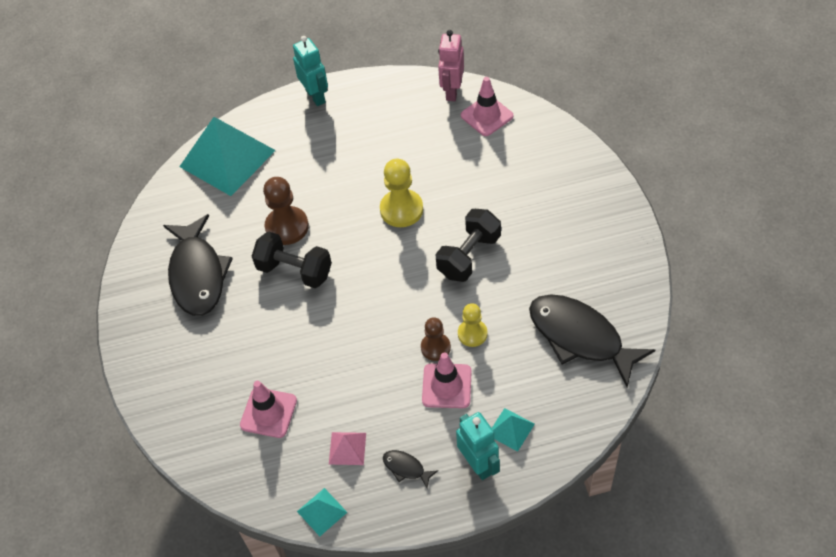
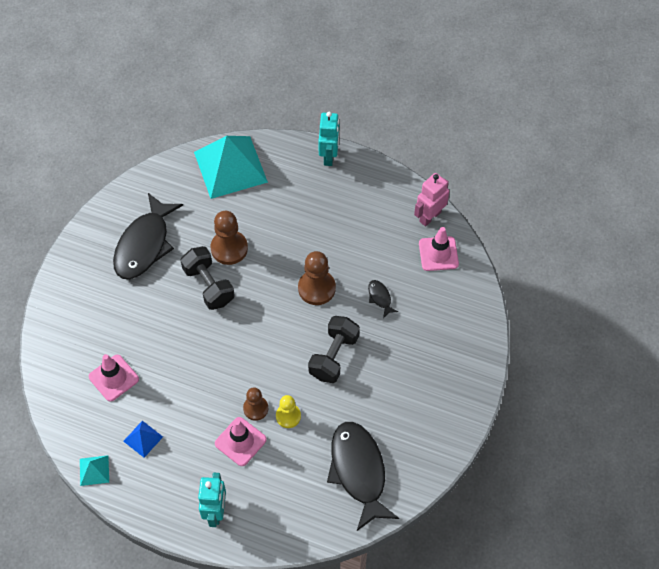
camera: 30 degrees right, 5 degrees up
pink pyramid [329,432,366,465] -> blue pyramid [123,421,163,458]
yellow pawn [380,159,423,227] -> brown pawn [298,251,336,305]
black fish [383,450,438,489] -> black fish moved to [368,280,398,318]
black dumbbell [435,209,501,282] -> black dumbbell turned 45 degrees counterclockwise [308,316,360,383]
turquoise pyramid [492,408,535,452] -> none

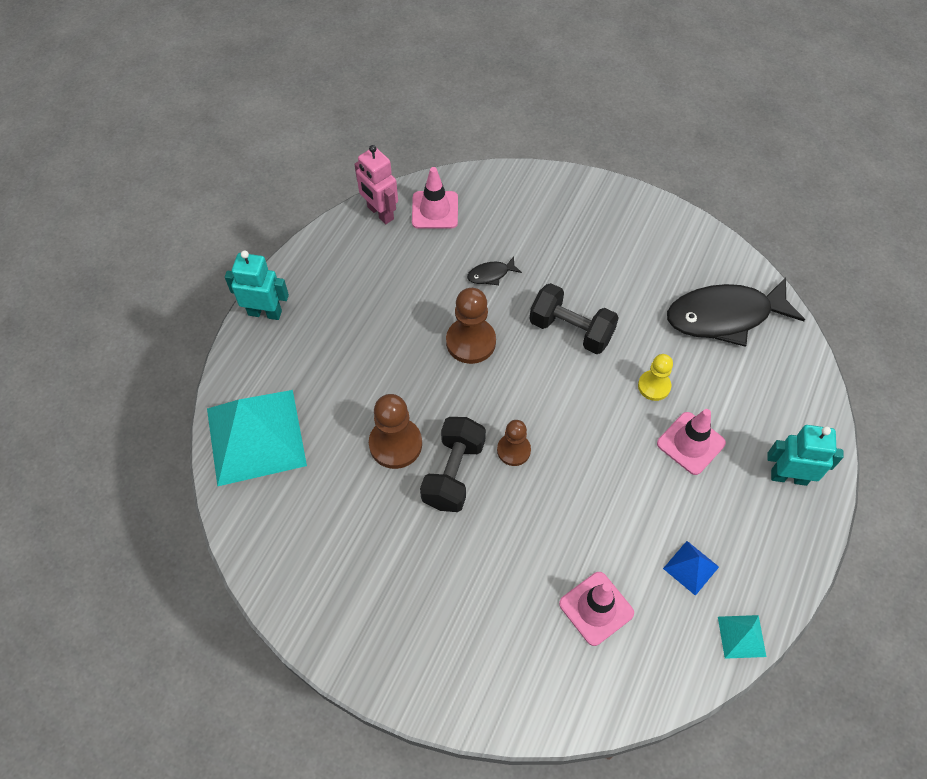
camera: 85 degrees left, 0 degrees up
black fish [113,193,183,279] -> none
black dumbbell [180,246,235,310] -> black dumbbell turned 45 degrees counterclockwise [420,417,486,512]
brown pawn [243,387,269,421] -> brown pawn moved to [497,420,531,466]

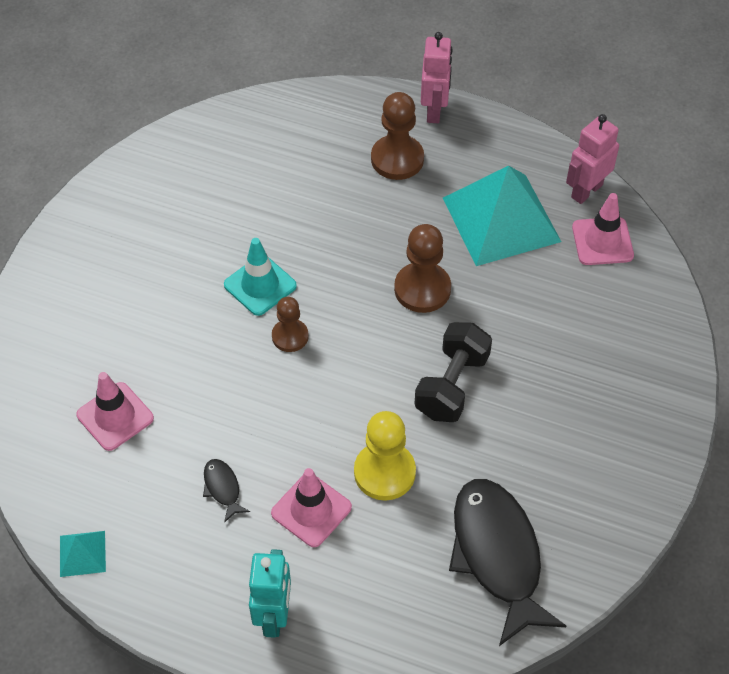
camera: 85 degrees right, 5 degrees down
turquoise pyramid [207,390,307,487] -> turquoise pyramid moved to [443,166,561,266]
turquoise robot [225,251,289,320] -> pink robot [421,32,453,123]
brown pawn [369,394,422,469] -> brown pawn moved to [371,92,424,180]
black dumbbell [420,417,486,512] -> turquoise traffic cone [224,238,297,316]
black fish [467,257,522,285] -> black fish moved to [203,459,250,523]
yellow pawn [638,354,673,401] -> yellow pawn [354,411,416,501], size x1.58
blue pyramid [663,541,719,596] -> none

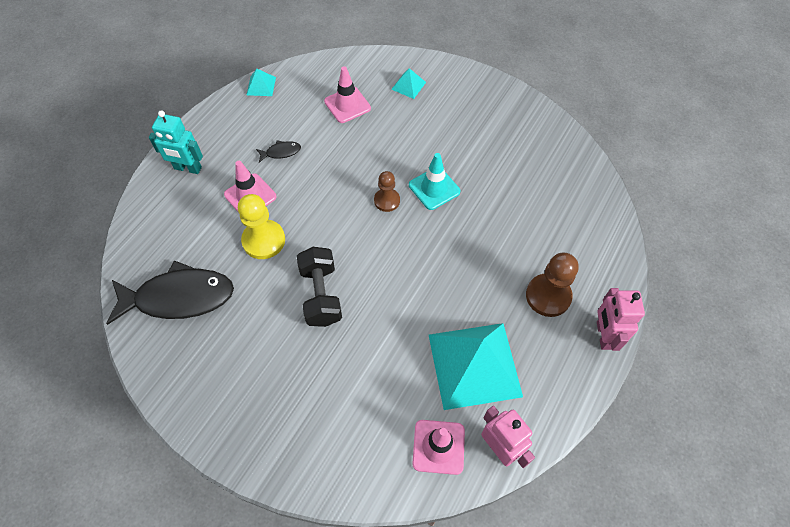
camera: 100 degrees right, 5 degrees up
brown pawn [394,224,451,313] -> none
black dumbbell [415,322,492,422] -> black dumbbell turned 45 degrees clockwise [297,247,342,327]
pink robot [421,32,453,123] -> pink robot turned 75 degrees clockwise [597,288,645,351]
none -> turquoise pyramid [391,68,426,99]

